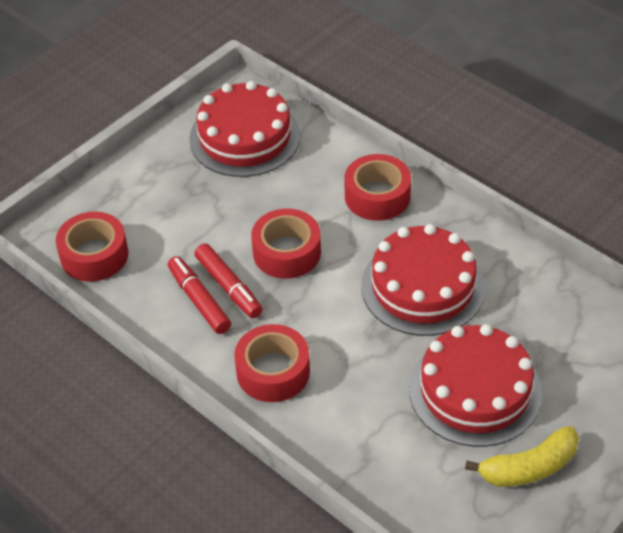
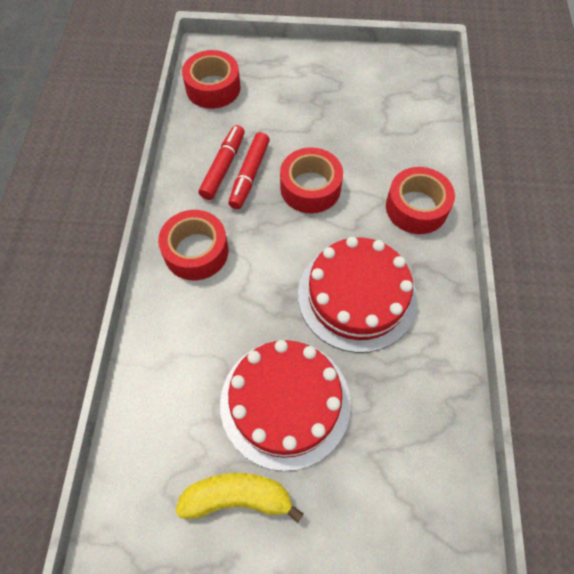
camera: 50 degrees right, 15 degrees up
red cake [189,81,300,177] -> none
yellow banana [465,426,579,487] -> yellow banana turned 150 degrees clockwise [176,473,304,523]

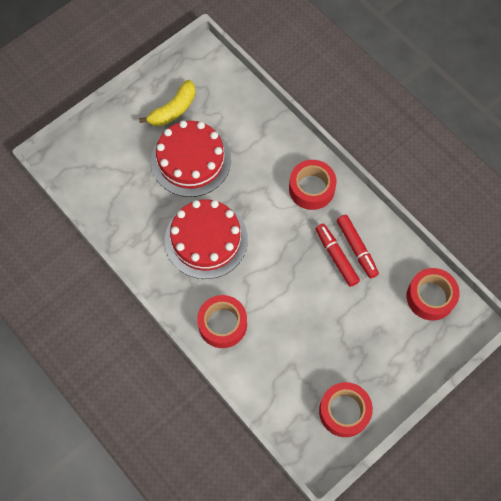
camera: 135 degrees right, 5 degrees up
red tape [280,147,343,213] -> red tape moved to [319,382,373,437]

